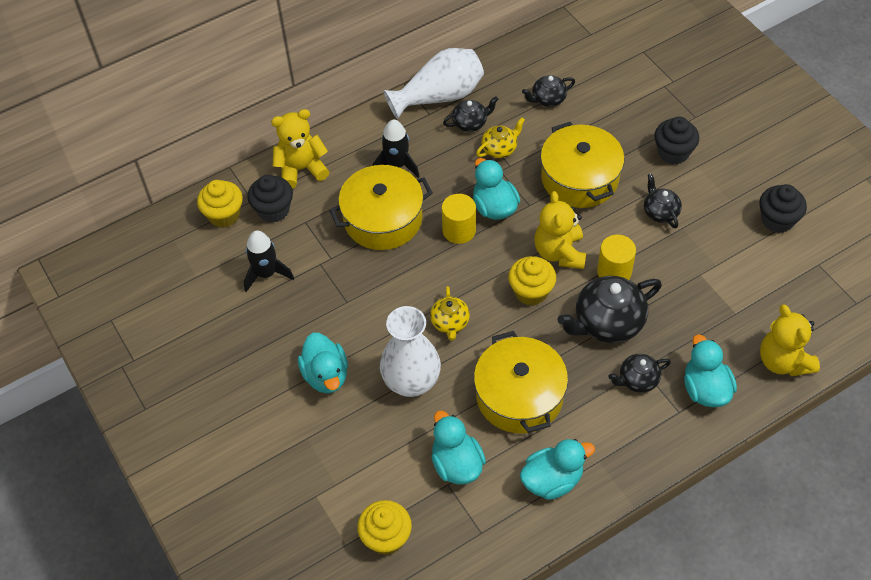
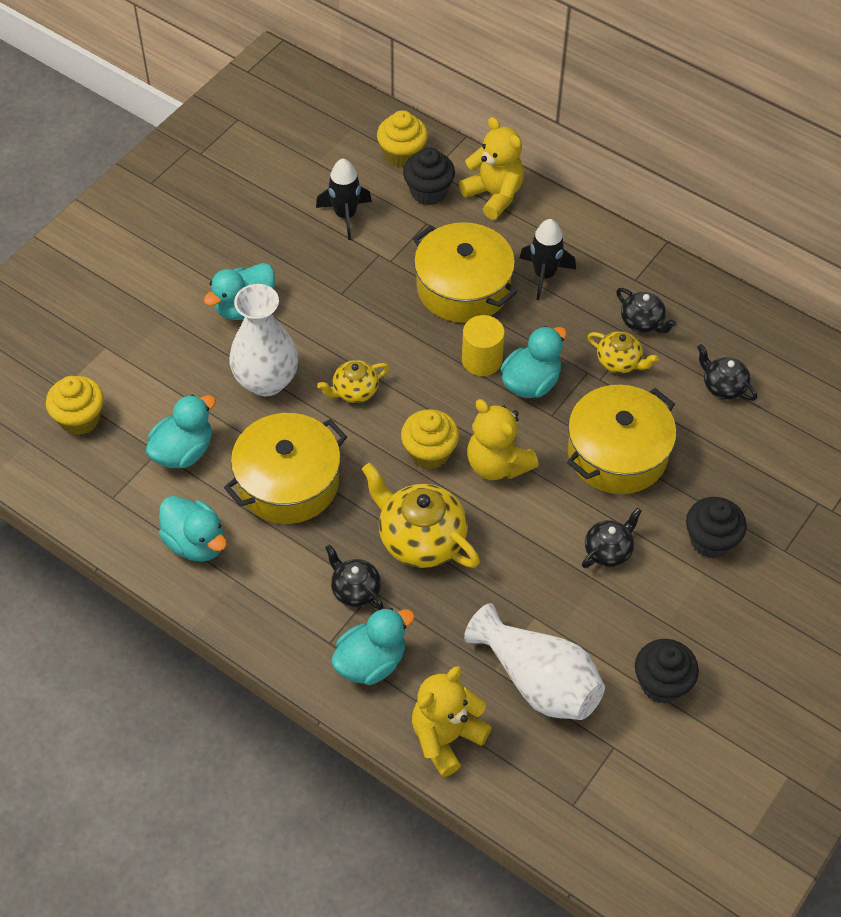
camera: 65 degrees right, 0 degrees up
white vase [383,48,484,119] -> white vase moved to [464,603,605,720]
yellow teddy bear [535,191,586,269] -> yellow teddy bear turned 105 degrees counterclockwise [467,399,539,480]
black teapot [558,276,662,343] -> yellow teapot [362,463,480,568]
yellow cylinder [597,235,636,280] -> none

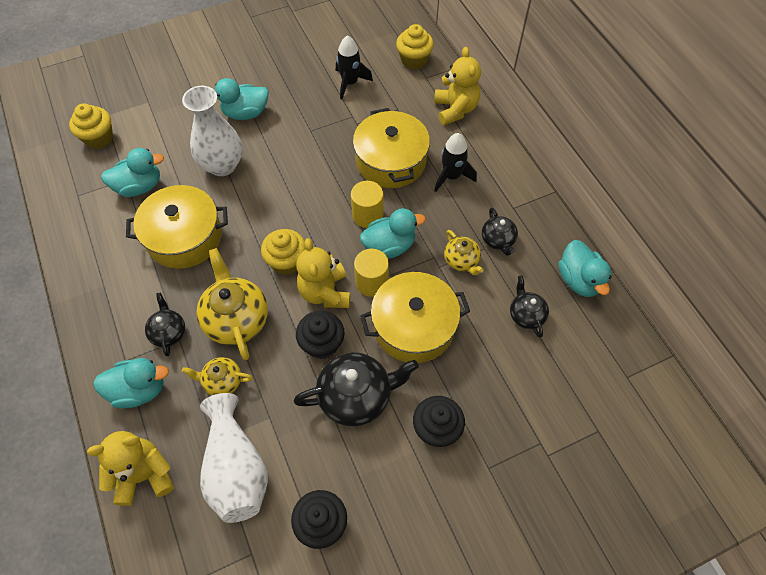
camera: 30 degrees right, 5 degrees up
turquoise duck [159,496,227,562] -> turquoise duck moved to [559,240,611,297]
yellow teapot [317,360,390,403] -> yellow teapot moved to [182,357,253,395]
black cupcake [403,147,455,205] -> black cupcake moved to [296,311,345,359]
black teapot [582,507,642,568] -> black teapot [294,352,418,426], size x1.80
none -> yellow cylinder [354,249,389,297]

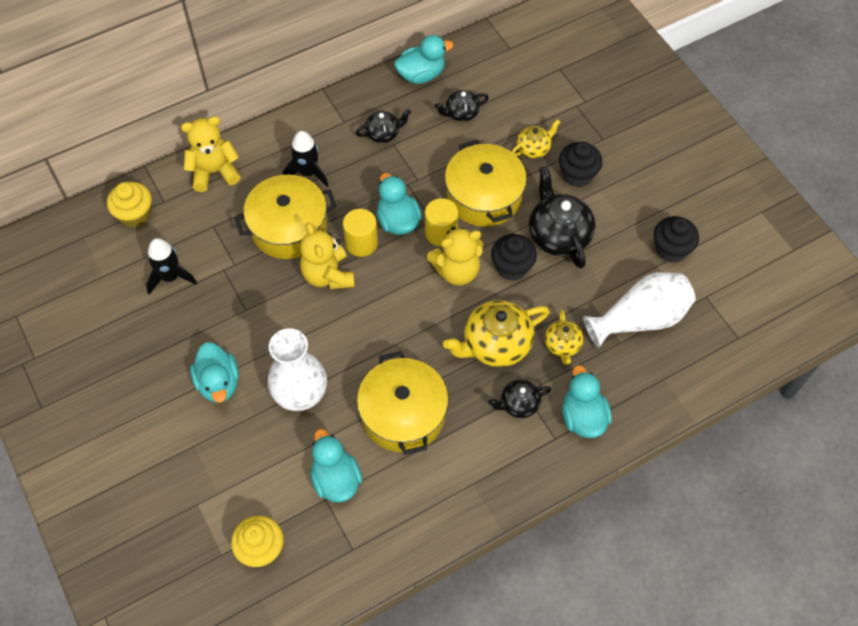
camera: 95 degrees left, 0 degrees up
yellow teddy bear [87,431,174,506] -> yellow teddy bear moved to [300,222,355,289]
yellow cupcake [261,229,306,275] -> none
yellow teapot [444,230,483,275] -> yellow teapot moved to [512,119,560,158]

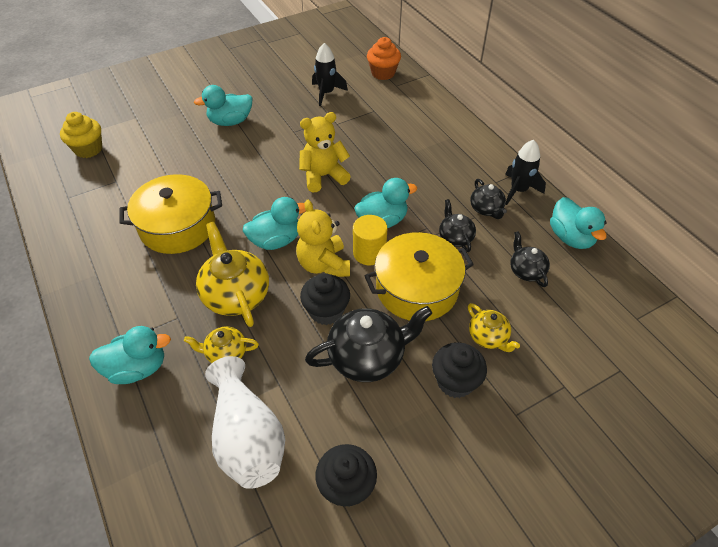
camera: 90 degrees right, 10 degrees down
yellow cupcake [107,182,152,228] -> orange cupcake [367,37,401,80]
yellow teddy bear [181,116,240,192] -> none
yellow pot [234,175,337,259] -> none
white vase [268,328,327,411] -> none
black rocket [283,131,329,187] -> black rocket moved to [505,140,546,205]
turquoise duck [310,429,362,503] -> turquoise duck moved to [243,197,306,250]
yellow cylinder [343,209,378,257] -> none
black teapot [488,380,551,418] -> black teapot moved to [439,199,476,252]

